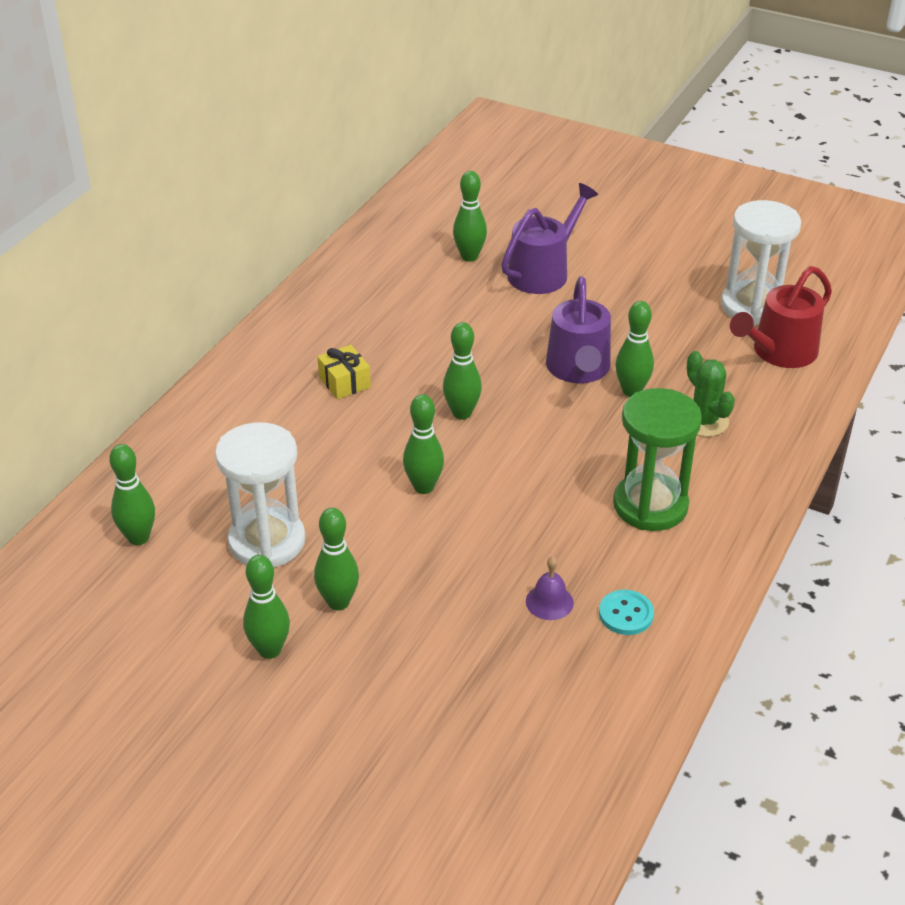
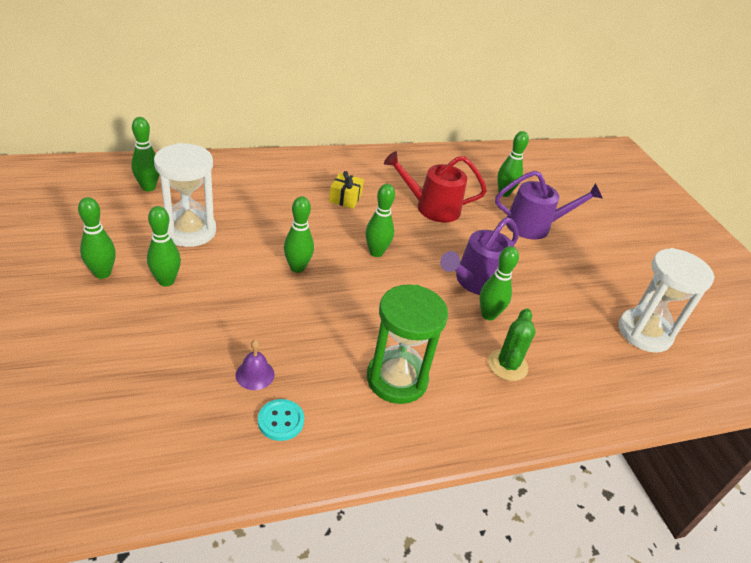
camera: 40 degrees right, 0 degrees up
red watering can [730,266,832,368] -> red watering can moved to [384,151,487,223]

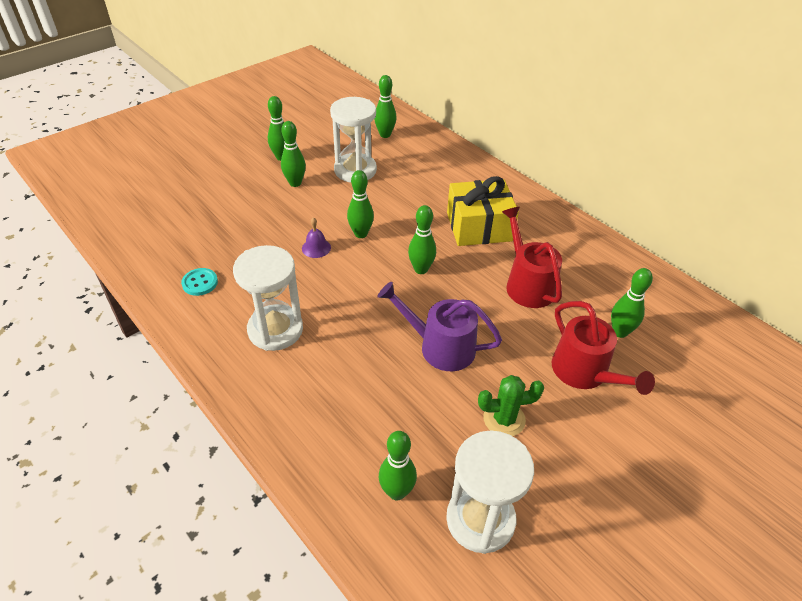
camera: 70 degrees right, 5 degrees up
purple bell [236,340,275,390] -> purple bell moved to [302,217,331,258]
yellow gift [329,171,364,209] -> yellow gift [447,176,519,246], size x2.00
green hourglass [367,284,448,404] -> white hourglass [233,245,303,351]
green bowling pin [479,246,519,321] -> green bowling pin moved to [379,431,417,500]
green cactus [488,308,535,381] -> green cactus moved to [478,375,544,436]
purple watering can [495,171,602,240] -> red watering can [552,301,655,395]

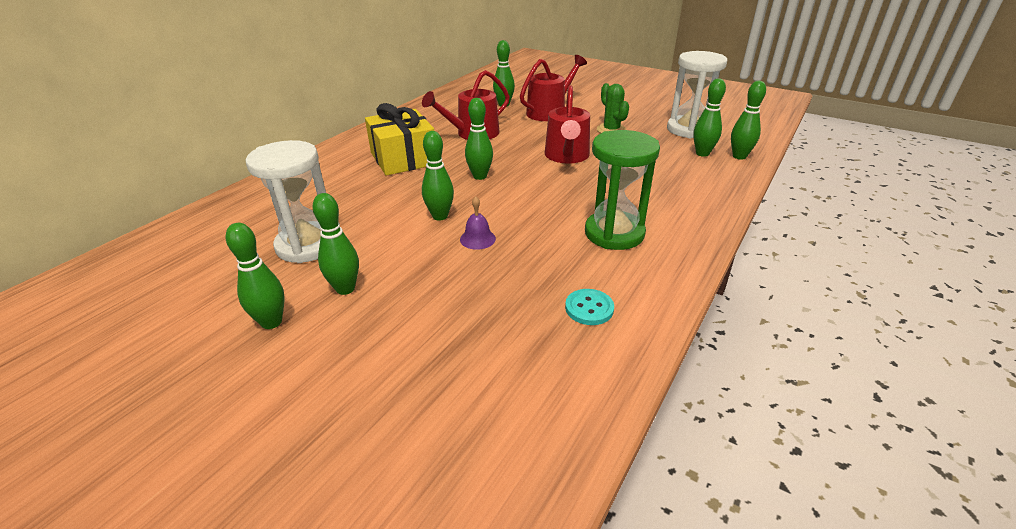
camera: 105 degrees left, 10 degrees down
white hourglass [233,245,303,351] -> green hourglass [585,130,660,250]
green bowling pin [374,75,396,138] -> green bowling pin moved to [731,81,766,160]
purple watering can [377,282,502,371] -> red watering can [545,86,590,164]

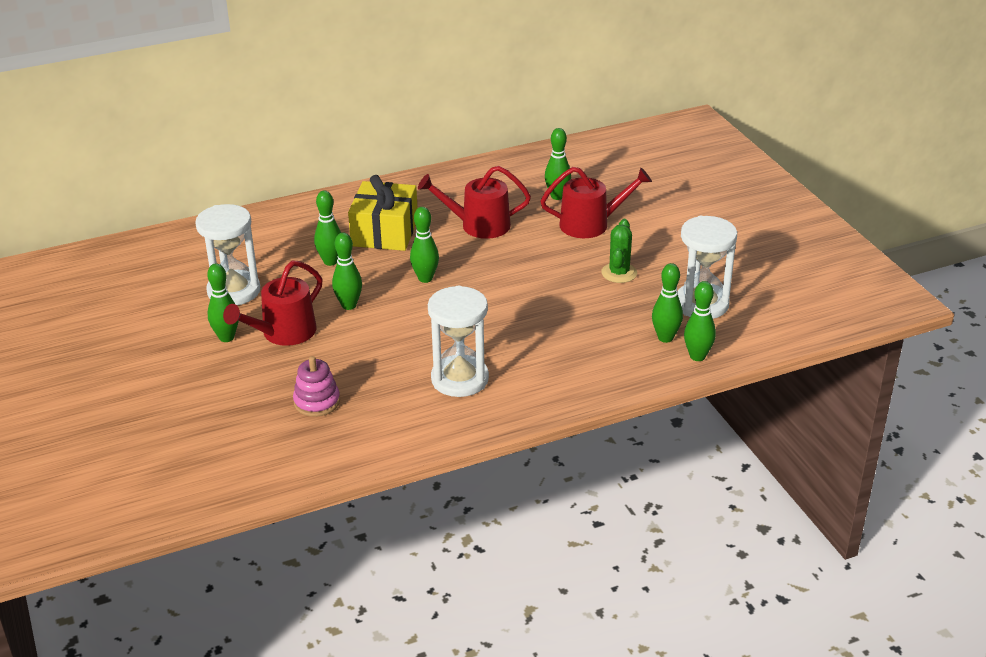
camera: 35 degrees right, 0 degrees up
green bowling pin [226,223,285,329] -> green bowling pin moved to [314,190,341,266]
purple bell [460,196,496,250] -> none
red watering can [545,86,590,164] -> red watering can moved to [223,260,323,346]
turquoise button [565,289,614,325] -> none
green hourglass [585,130,660,250] -> white hourglass [428,286,489,397]
none -> pink stacking toy [293,356,340,417]

